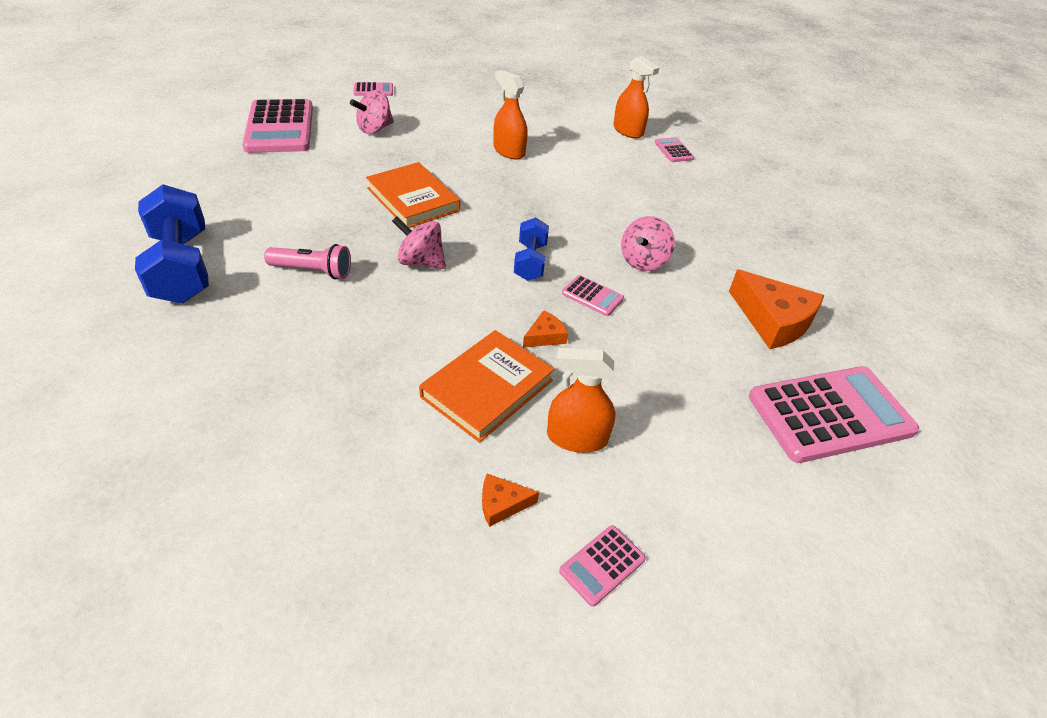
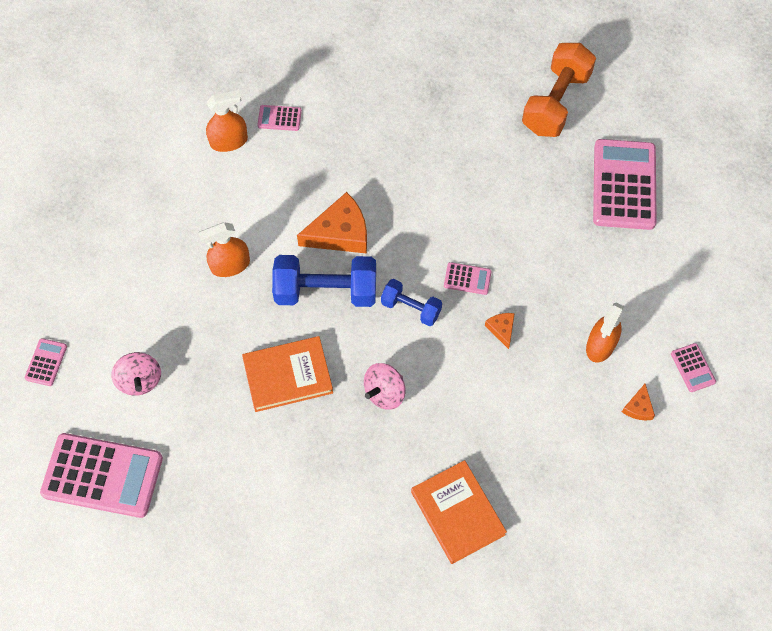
camera: 65 degrees left, 20 degrees up
blue dumbbell [135,184,209,303] -> blue dumbbell moved to [272,255,376,307]
pink flashlight [264,244,351,279] -> none
orange book [419,330,554,443] -> orange book moved to [411,460,507,564]
pink calculator [562,275,624,316] -> pink calculator turned 45 degrees clockwise [444,262,492,295]
pink spinning top [621,216,675,271] -> none
orange cheese [729,269,824,349] -> orange cheese moved to [297,192,367,254]
none -> orange dumbbell [522,43,596,137]

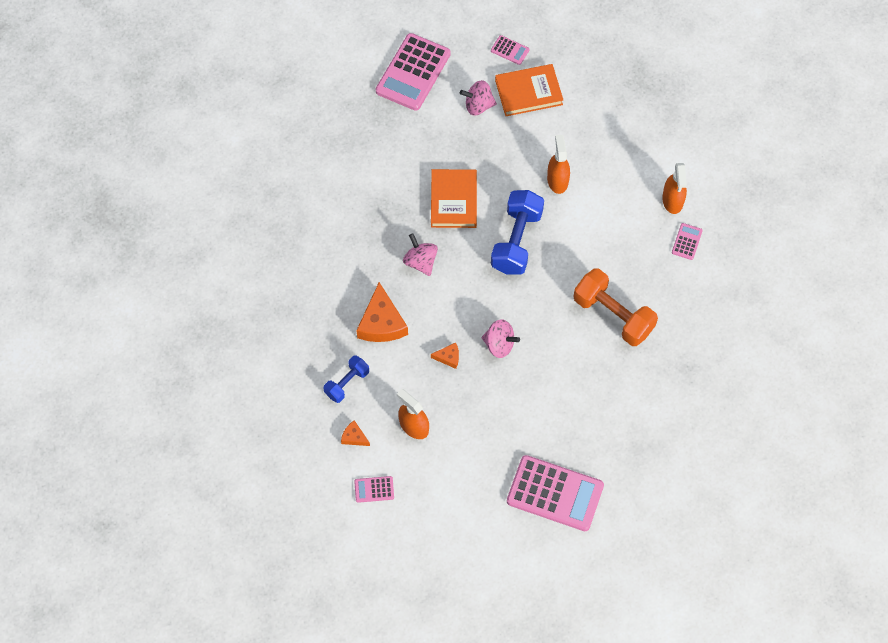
camera: 105 degrees right, 0 degrees up
orange cheese [297,192,367,254] -> orange cheese moved to [356,282,408,342]
blue dumbbell [381,279,442,326] -> blue dumbbell moved to [324,355,369,403]
orange book [411,460,507,564] -> orange book moved to [495,64,563,116]
pink calculator [444,262,492,295] -> pink spinning top [482,319,520,358]
orange dumbbell [522,43,596,137] -> orange dumbbell moved to [573,268,658,346]

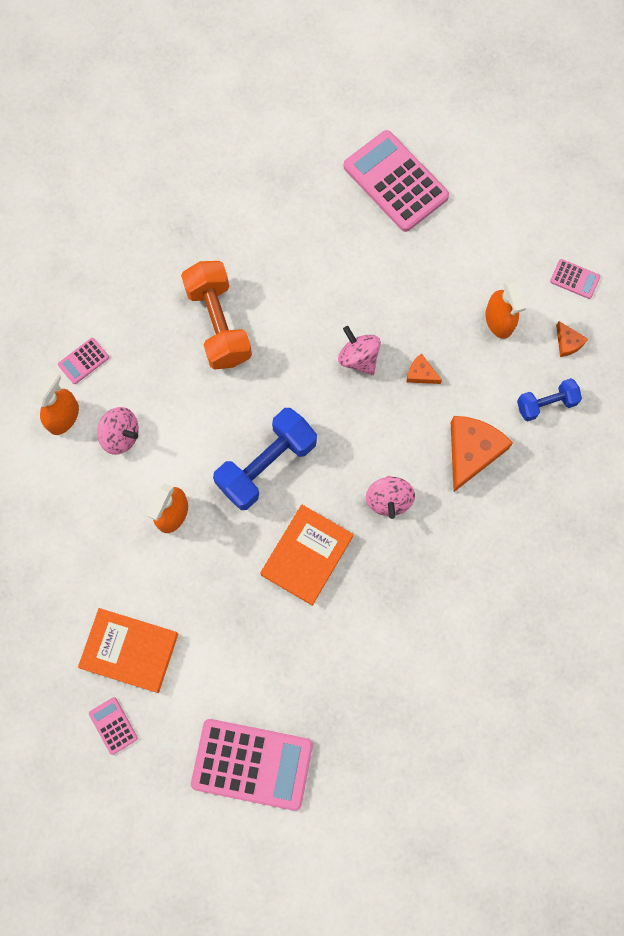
camera: 150 degrees left, 10 degrees up
pink calculator [376,33,451,111] -> pink calculator turned 45 degrees clockwise [191,719,313,811]
pink spinning top [460,80,497,116] -> pink spinning top moved to [97,407,139,455]

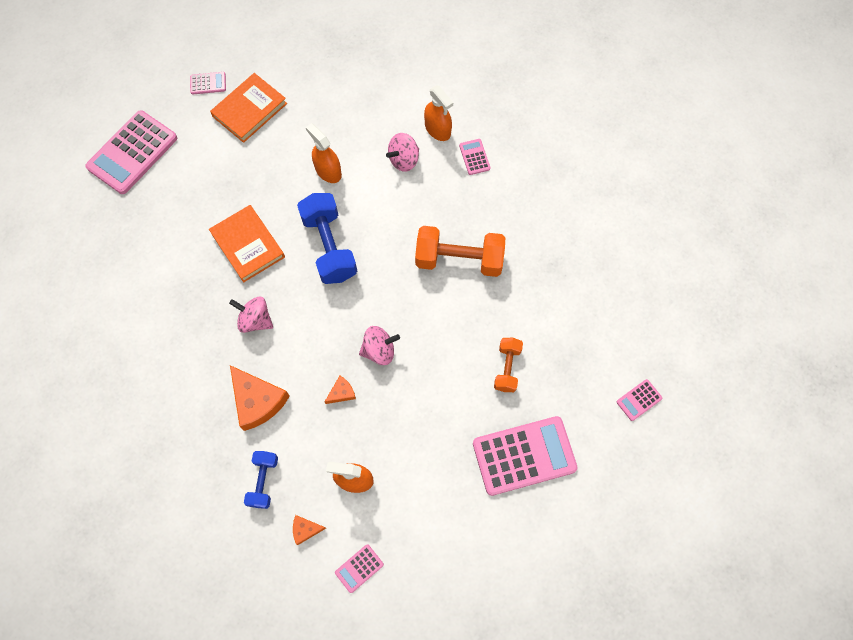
camera: 115 degrees right, 5 degrees down
none -> orange dumbbell [494,338,523,392]
none -> pink calculator [617,379,662,421]

